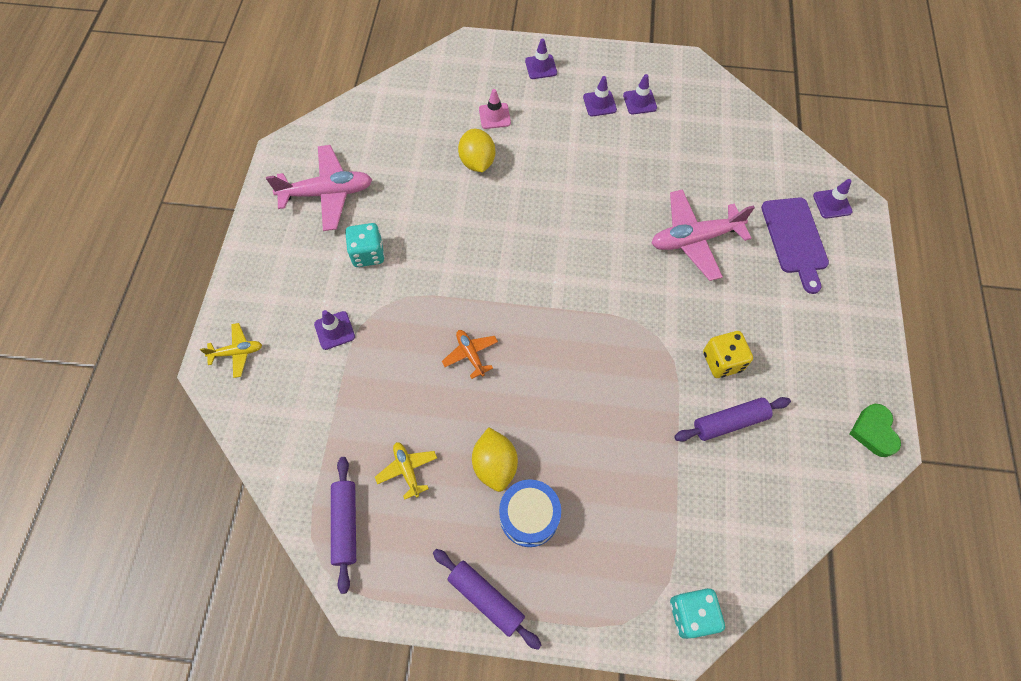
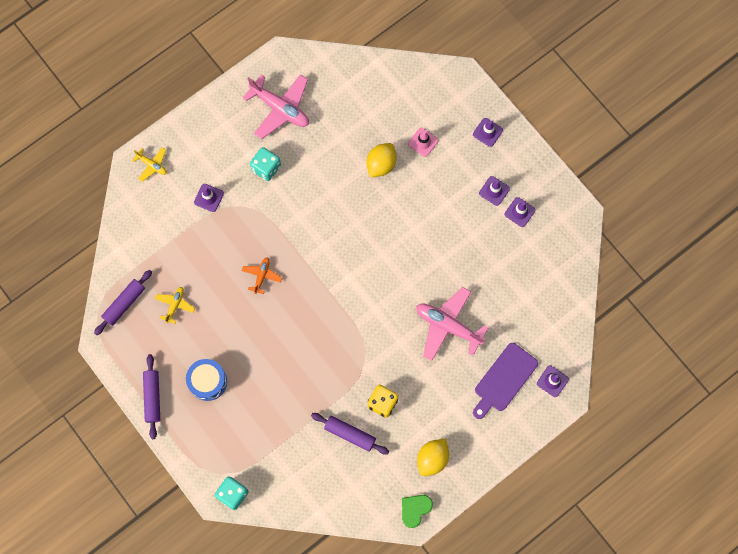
camera: 45 degrees right, 10 degrees up
yellow lemon [472,427,518,492] -> yellow lemon moved to [417,438,449,476]

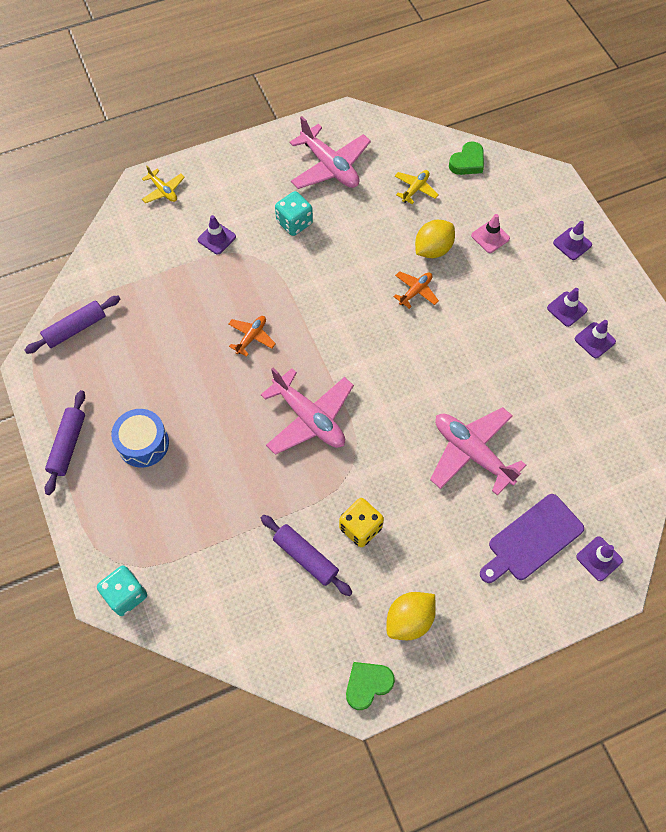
camera: 15 degrees right, 10 degrees down
yellow plane [155,287,195,324] -> yellow plane moved to [395,170,439,204]
none -> pink plane [261,368,354,455]
none -> orange plane [394,271,439,309]
none -> green heart [449,141,484,175]

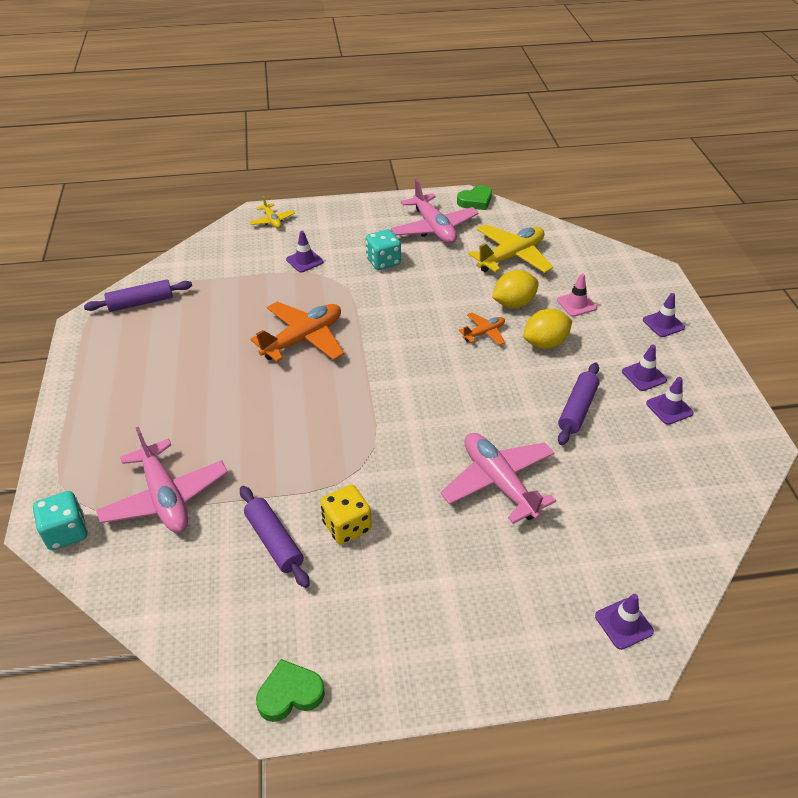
camera: 15 degrees right, 20 degrees down
purple rolling pin [45,390,85,495] -> purple rolling pin moved to [558,363,600,445]
blue drum [111,409,169,468] -> none
orange plane [228,316,276,357] -> orange plane [250,302,344,362], size x1.94
pink plane [261,368,354,455] -> pink plane moved to [96,426,228,532]
yellow lemon [386,592,436,640] -> yellow lemon moved to [523,309,573,349]
yellow plane [395,170,439,204] -> yellow plane [468,224,553,273], size x1.94
green heart [449,141,484,175] -> green heart moved to [457,185,492,210]
purple cutting board [480,494,584,583] -> none

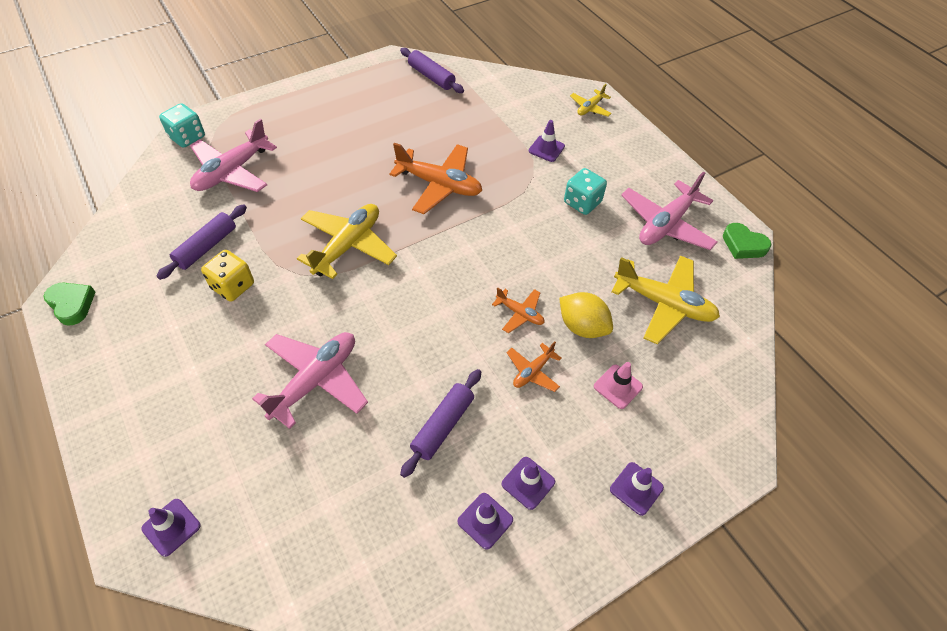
camera: 65 degrees right, 10 degrees up
yellow lemon [523,309,573,349] -> orange plane [506,341,561,392]
purple rolling pin [558,363,600,445] -> purple rolling pin turned 60 degrees counterclockwise [400,369,481,478]
none -> yellow plane [297,204,397,279]

